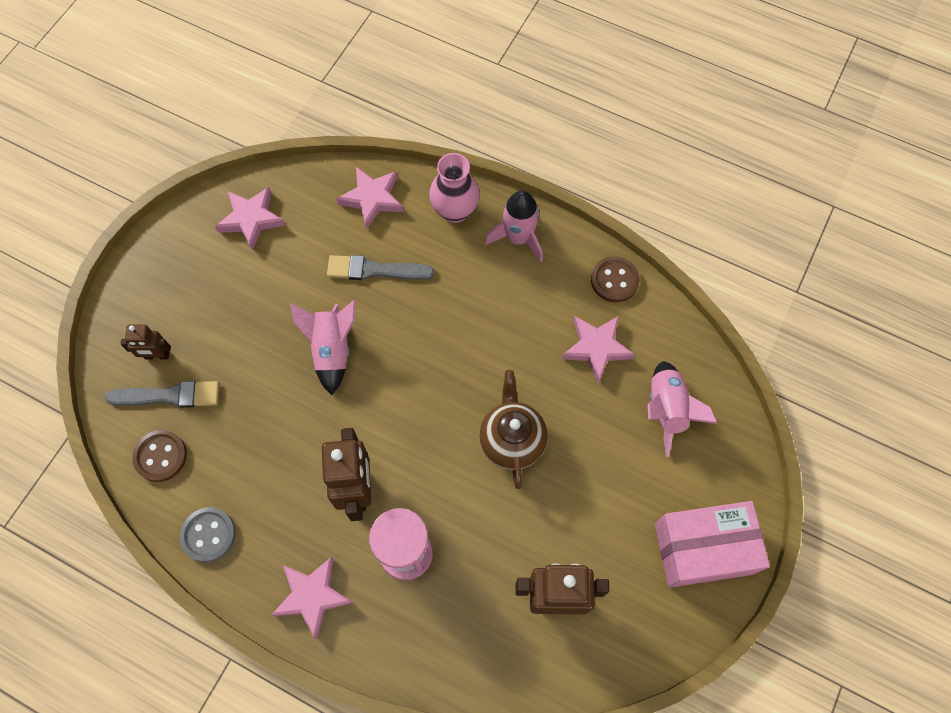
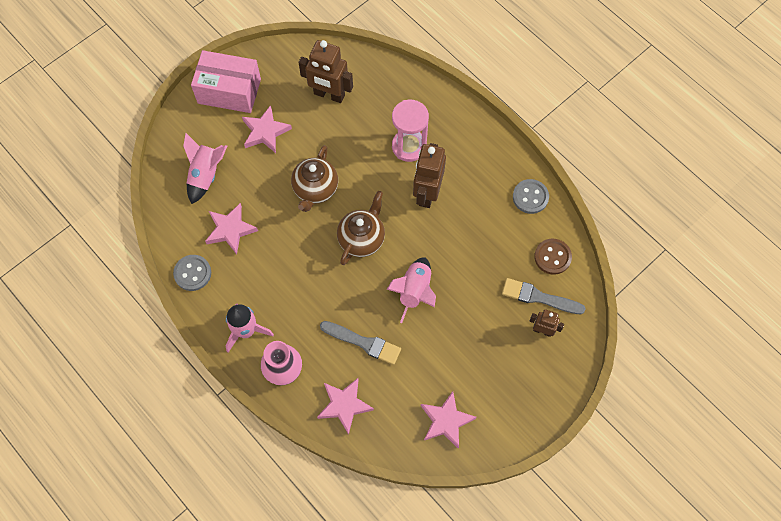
camera: 160 degrees left, 0 degrees up
pink star [272,557,353,639] -> pink star moved to [242,105,292,153]
brown button [591,256,640,302] -> grey button [173,255,211,291]
none -> brown teapot [337,191,385,265]

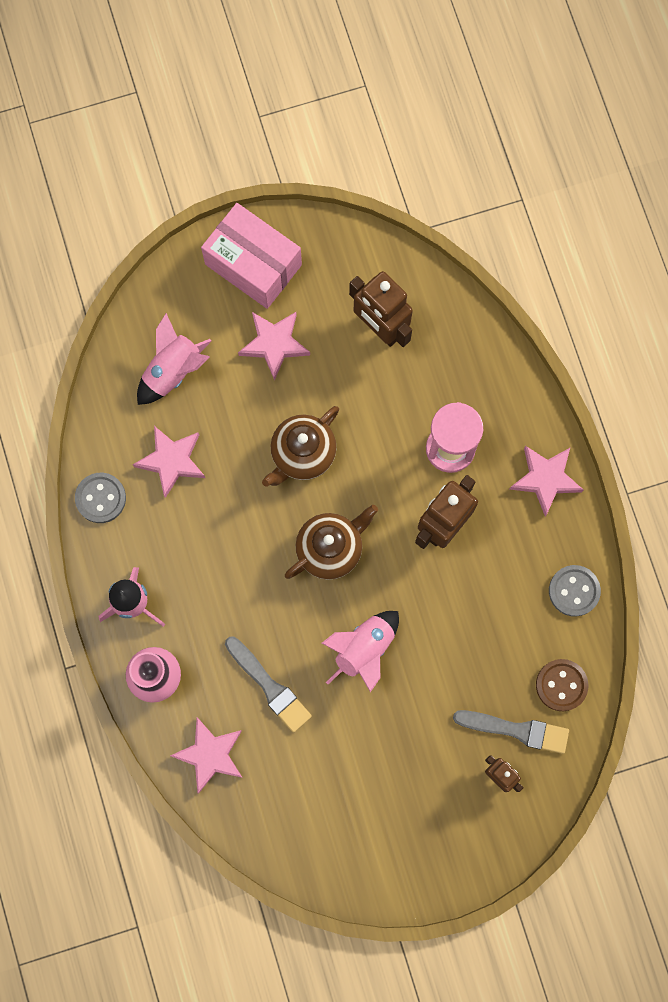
camera: 25 degrees right, 10 degrees up
pink star [421,391,476,449] -> pink star moved to [510,446,583,516]
grey brush [502,278,586,314] -> grey brush turned 150 degrees clockwise [453,710,569,754]

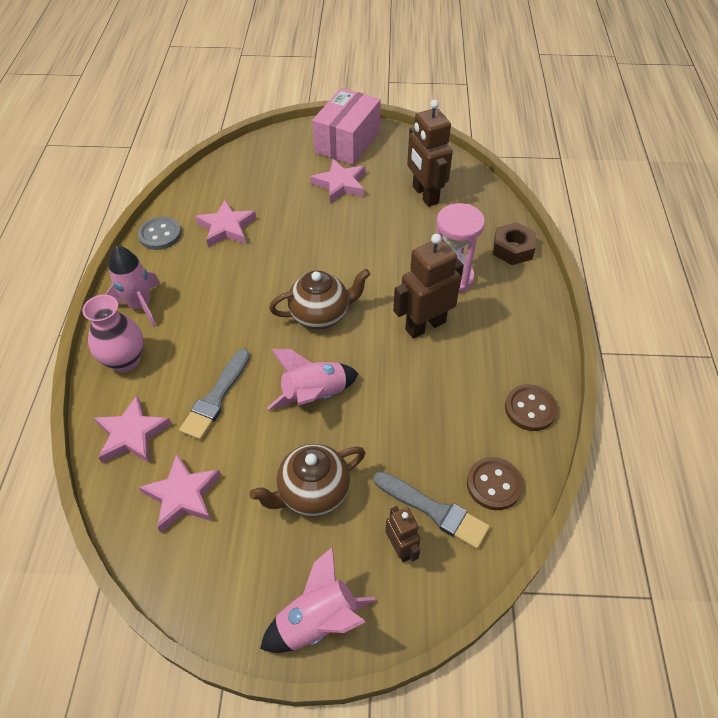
camera: 20 degrees right, 25 degrees down
pink rocket [137,313,212,405] -> pink rocket moved to [260,547,375,653]
pink box [201,203,302,309] -> pink box turned 60 degrees clockwise [312,88,381,165]
grey brush [225,637,312,733] -> grey brush turned 45 degrees clockwise [179,349,250,440]
brown teapot [262,406,339,487] -> brown teapot moved to [249,444,366,517]
pink star [510,446,583,516] -> pink star moved to [139,454,221,533]
grey button [549,565,601,617] -> brown button [505,384,558,431]
none -> brown nut [493,222,536,265]

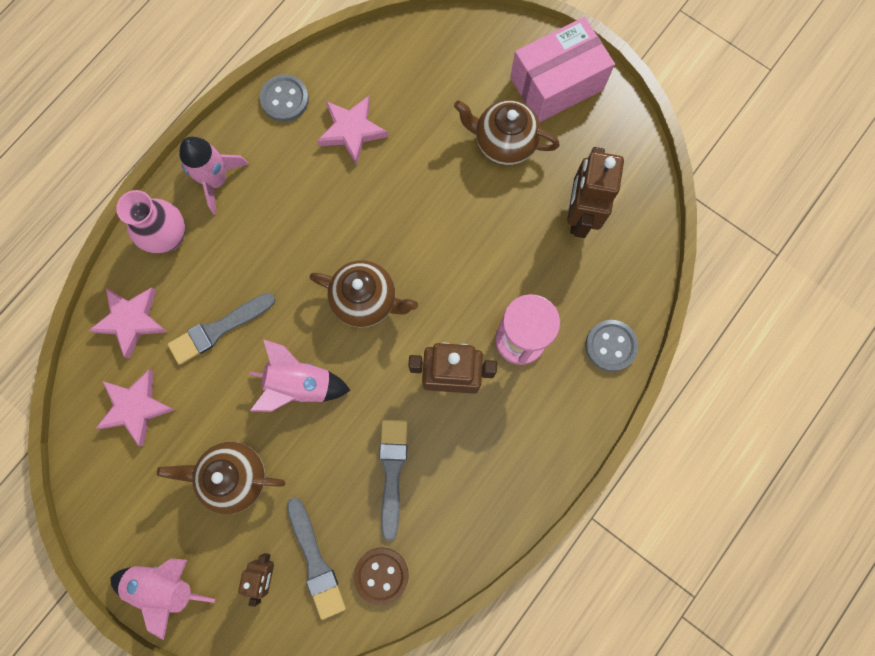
camera: 35 degrees right, 25 degrees up
pink star [310,159,365,203] -> brown teapot [454,100,560,165]
brown nut [493,222,536,265] -> grey button [585,320,638,372]
brown button [505,384,558,431] -> none
none -> grey brush [379,419,408,541]

